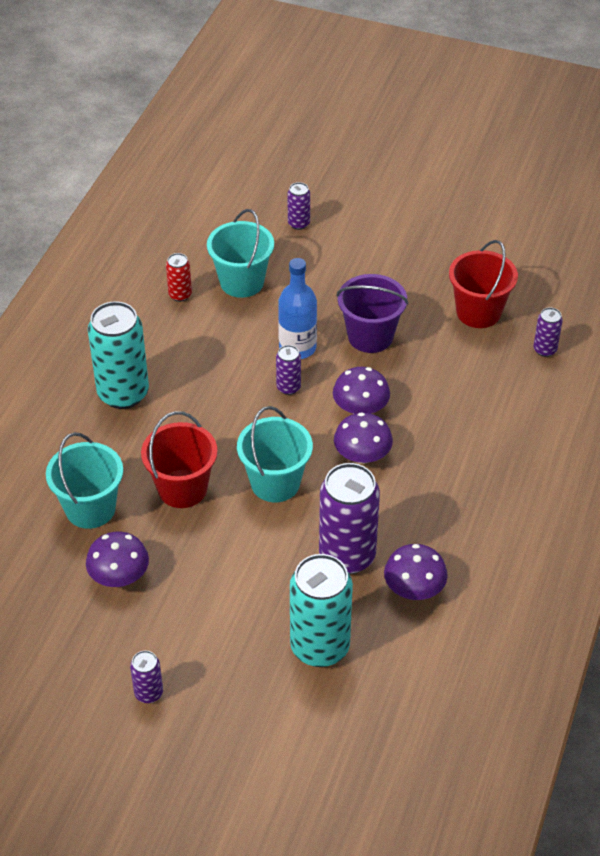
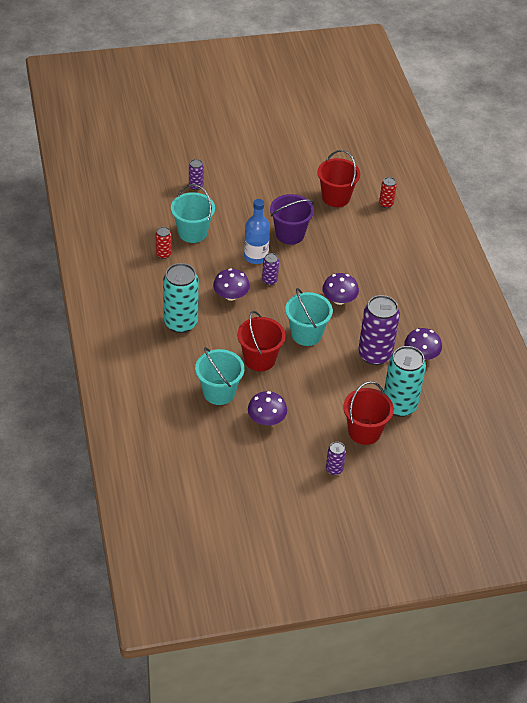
camera: 35 degrees left, 0 degrees up
purple mushroom [333,367,390,414] -> purple mushroom moved to [213,268,250,301]
purple can [533,307,563,357] -> red can [379,177,397,208]
none -> red bucket [343,381,394,445]

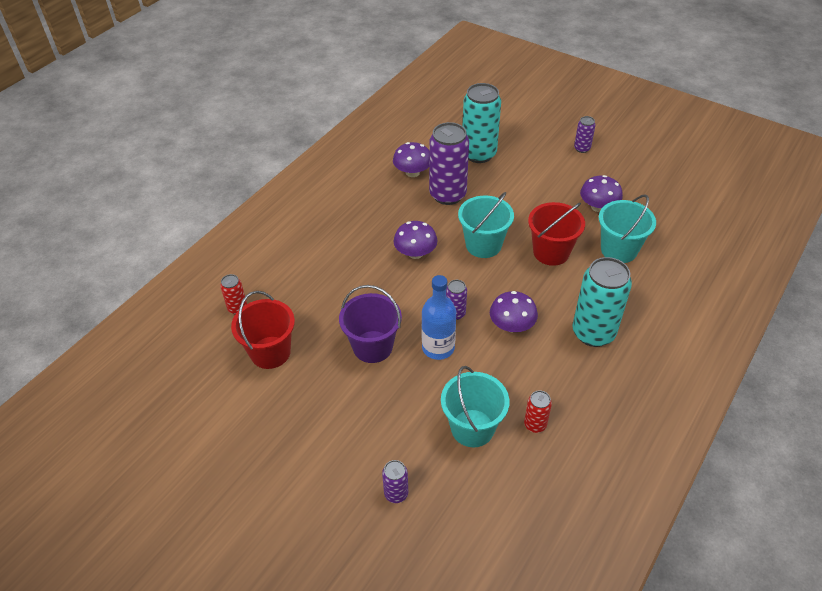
camera: 130 degrees left, 0 degrees up
red bucket [343,381,394,445] -> none

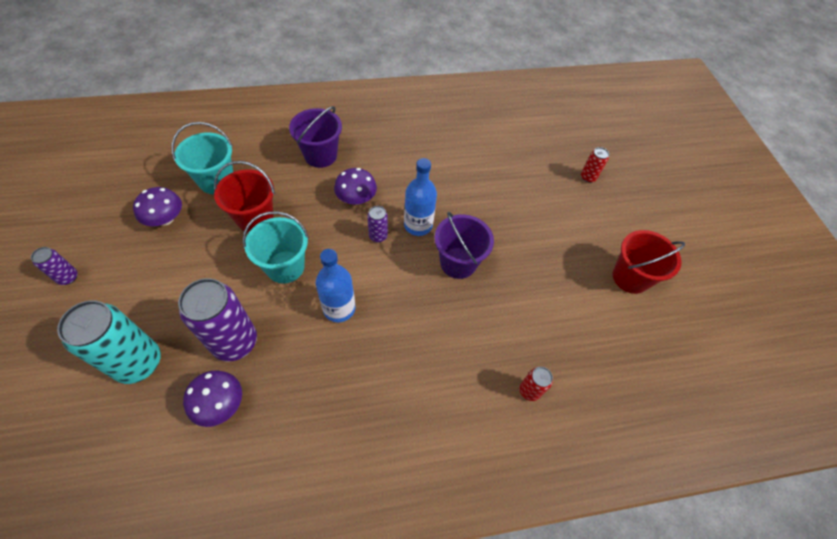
camera: 140 degrees left, 10 degrees up
red bucket [231,291,295,369] -> red bucket moved to [612,230,685,294]
purple can [382,460,408,503] -> none
purple mushroom [394,221,438,259] -> blue bottle [316,249,355,322]
turquoise bucket [441,366,510,447] -> none
red can [524,390,552,433] -> red can moved to [581,147,609,183]
turquoise can [572,257,632,347] -> purple bucket [289,106,342,168]

